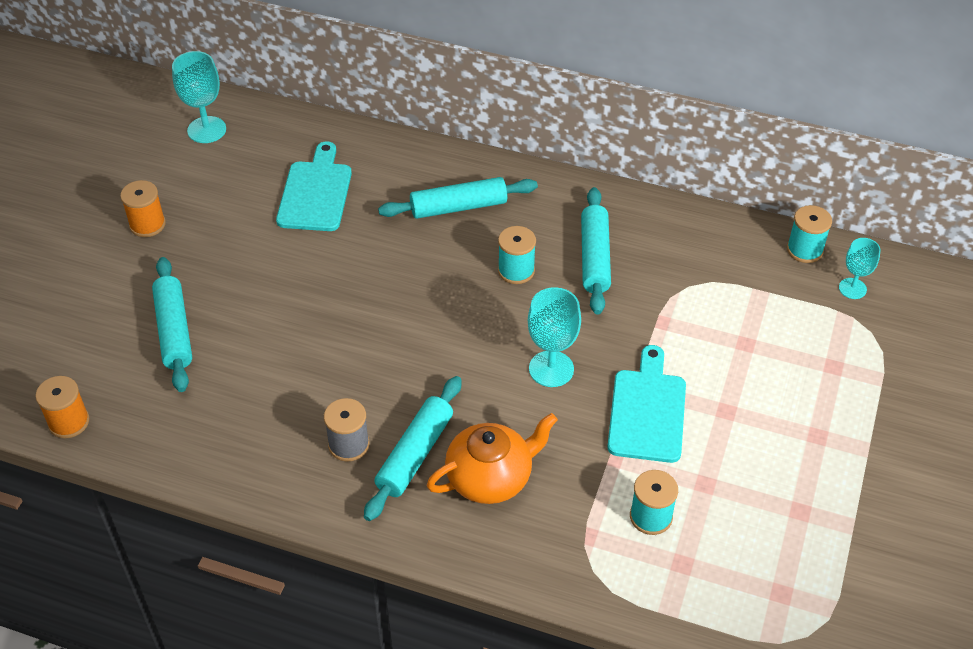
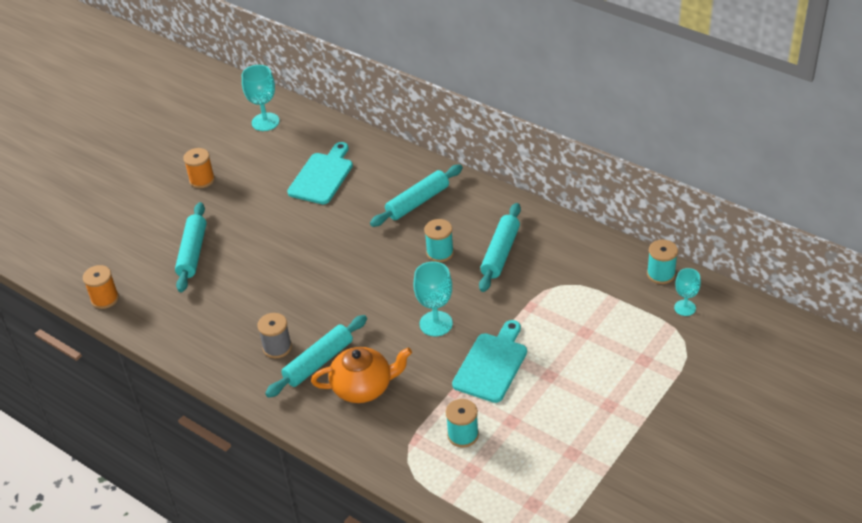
camera: 20 degrees right, 5 degrees down
turquoise rolling pin [378,177,538,219] -> turquoise rolling pin turned 45 degrees counterclockwise [370,164,463,227]

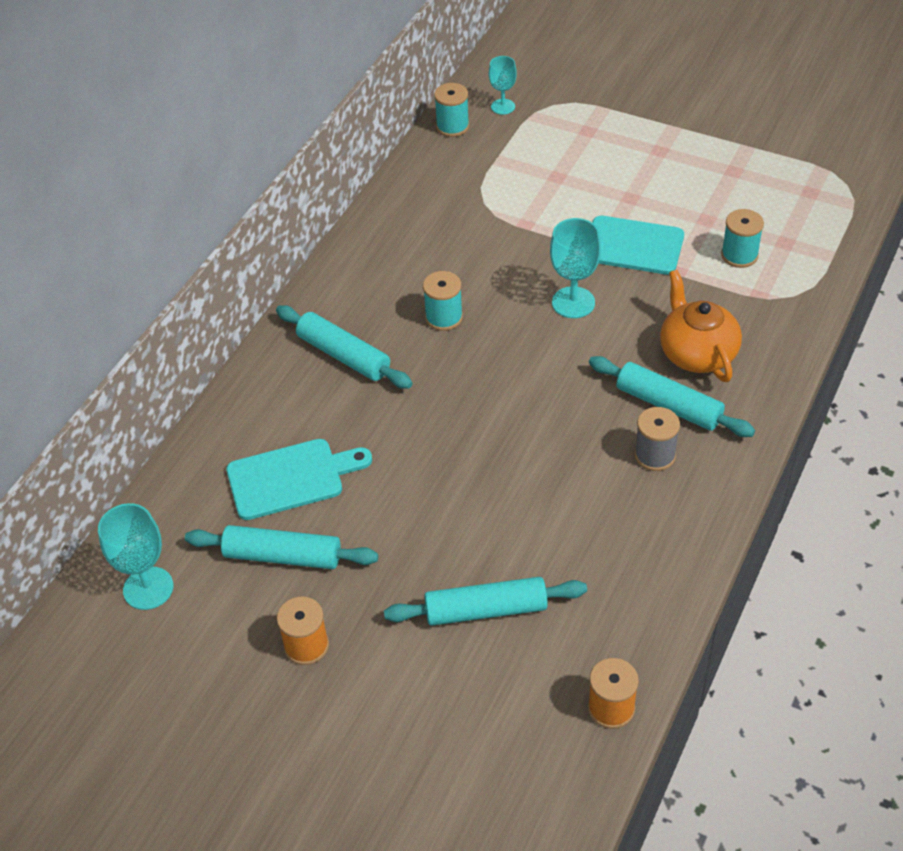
camera: 100 degrees left, 5 degrees up
turquoise cutting board [287,142,353,204] -> turquoise cutting board turned 150 degrees clockwise [226,439,372,520]
turquoise rolling pin [479,203,521,292] -> turquoise rolling pin moved to [185,525,378,569]

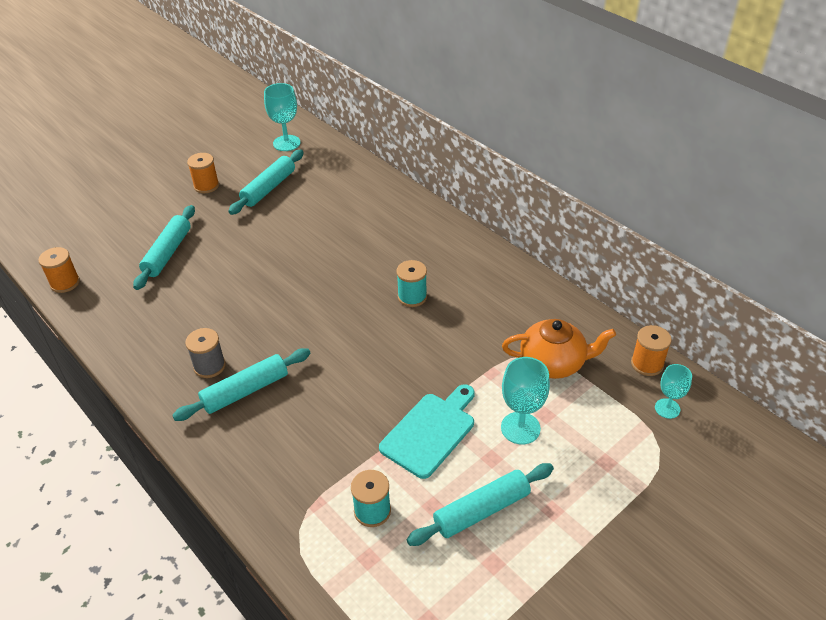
camera: 110 degrees right, 5 degrees down
turquoise cutting board [226,439,372,520] -> none
turquoise rolling pin [276,305,413,389] -> turquoise rolling pin moved to [407,463,554,546]
turquoise spool [434,83,469,137] -> orange spool [631,325,672,376]
turquoise goblet [550,218,601,318] -> turquoise goblet moved to [501,357,550,444]
orange teapot [660,270,742,382] -> orange teapot moved to [502,319,616,379]

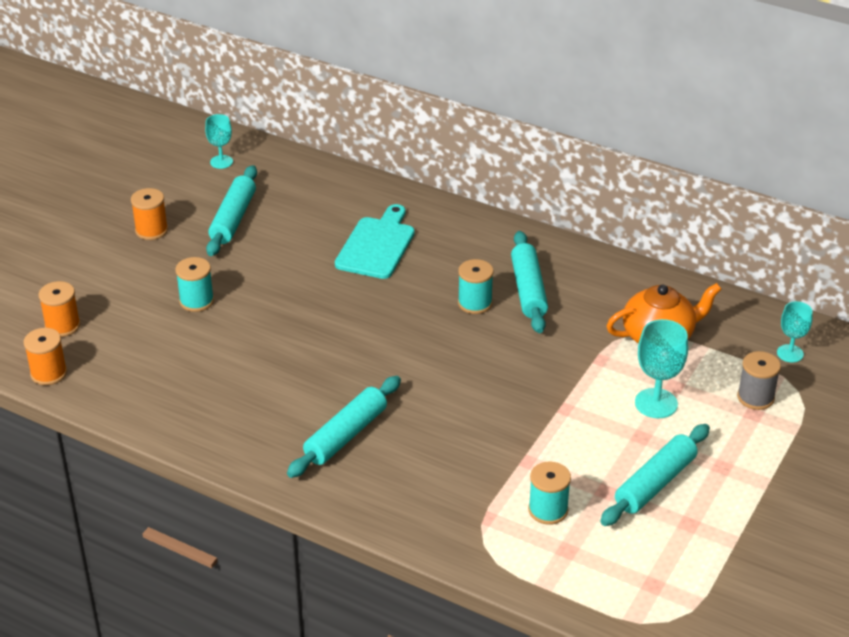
camera: 20 degrees left, 5 degrees down
turquoise rolling pin [133,205,195,290] -> turquoise rolling pin moved to [511,231,548,333]
grey spool [185,328,226,378] -> grey spool moved to [737,351,781,410]
turquoise goblet [264,83,301,151] -> turquoise goblet [205,114,233,169], size x0.64
turquoise cutting board [379,384,475,479] -> turquoise cutting board moved to [335,204,415,279]
orange spool [631,325,672,376] -> orange spool moved to [38,281,81,337]
none -> turquoise spool [175,257,214,312]

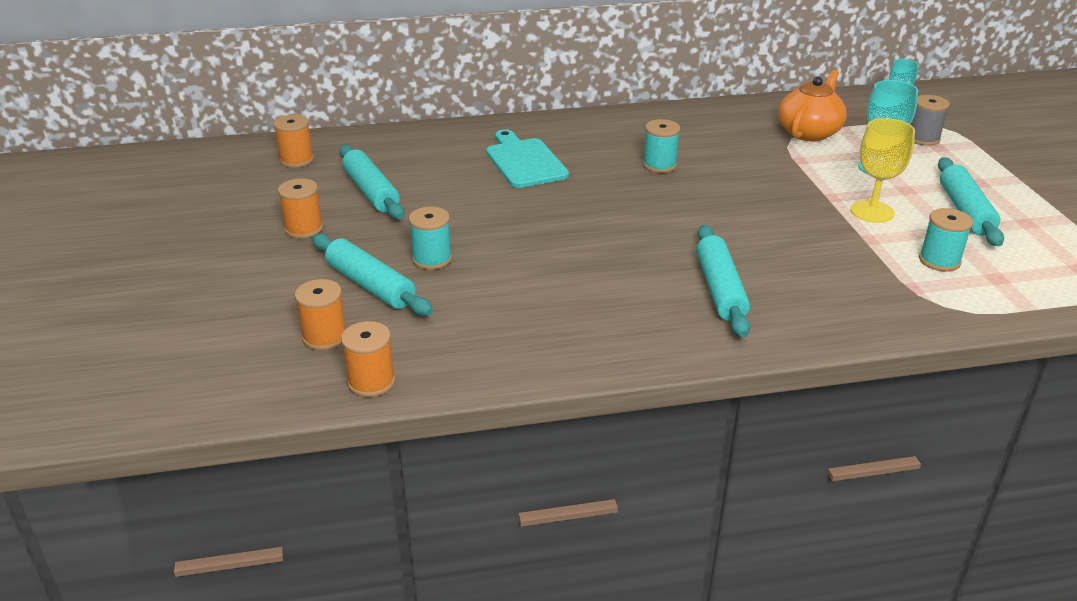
camera: 40 degrees left, 5 degrees down
turquoise goblet [205,114,233,169] -> orange spool [273,115,314,168]
turquoise rolling pin [511,231,548,333] -> turquoise rolling pin moved to [312,234,433,316]
none -> yellow goblet [850,118,915,223]

